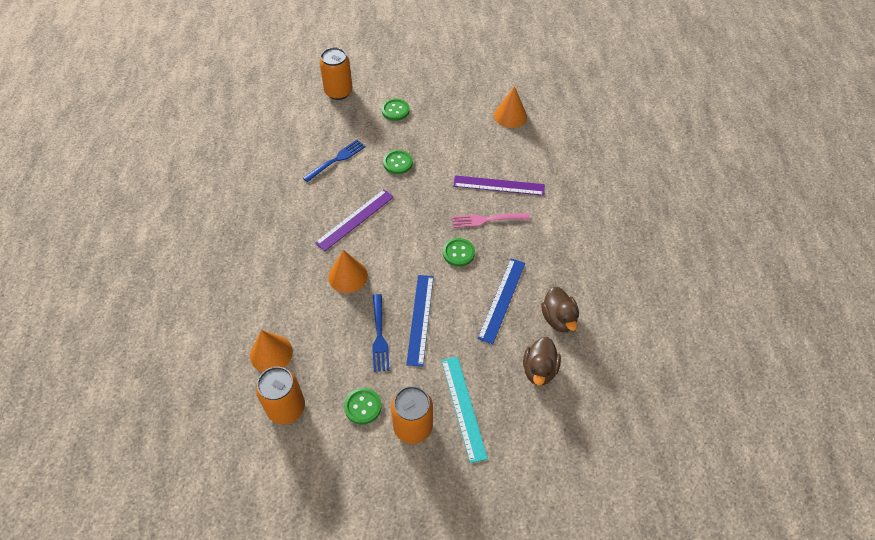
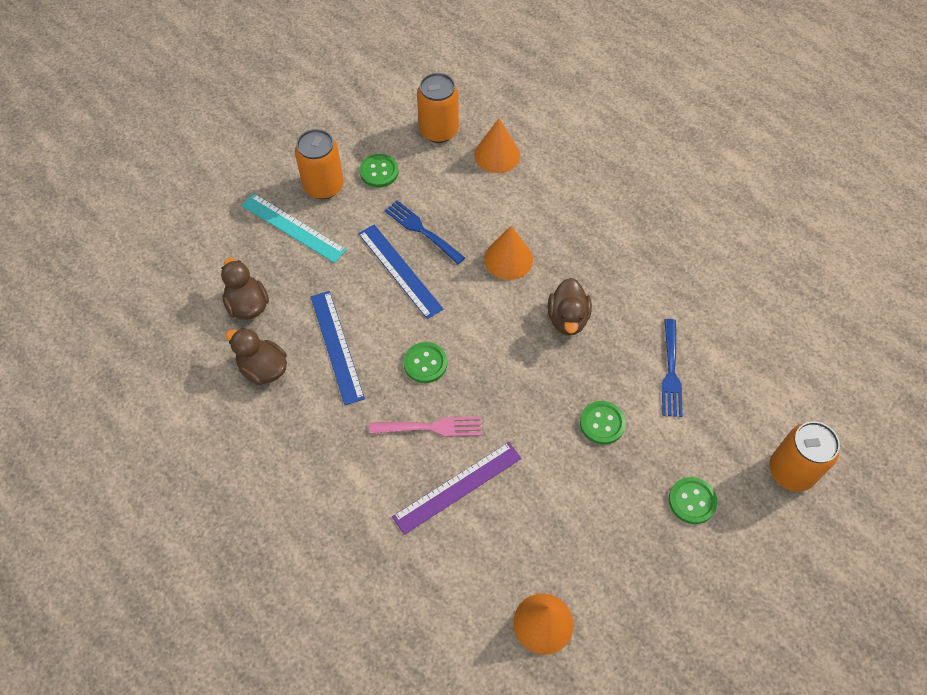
camera: 140 degrees right, 5 degrees up
purple ruler [315,189,394,251] -> brown duck [548,278,592,335]
pink fork [452,213,530,228] -> pink fork turned 45 degrees clockwise [369,417,481,437]

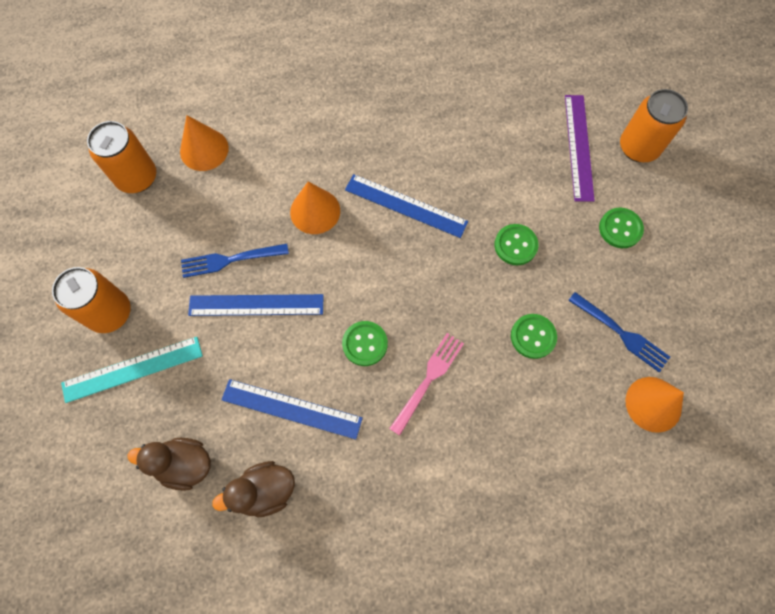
camera: 55 degrees left, 10 degrees up
green button [360,154,399,188] -> green button moved to [511,314,557,359]
purple ruler [392,442,522,535] -> purple ruler moved to [565,95,595,202]
brown duck [548,278,592,335] -> blue ruler [345,174,468,238]
blue fork [662,319,683,417] -> blue fork moved to [568,292,670,372]

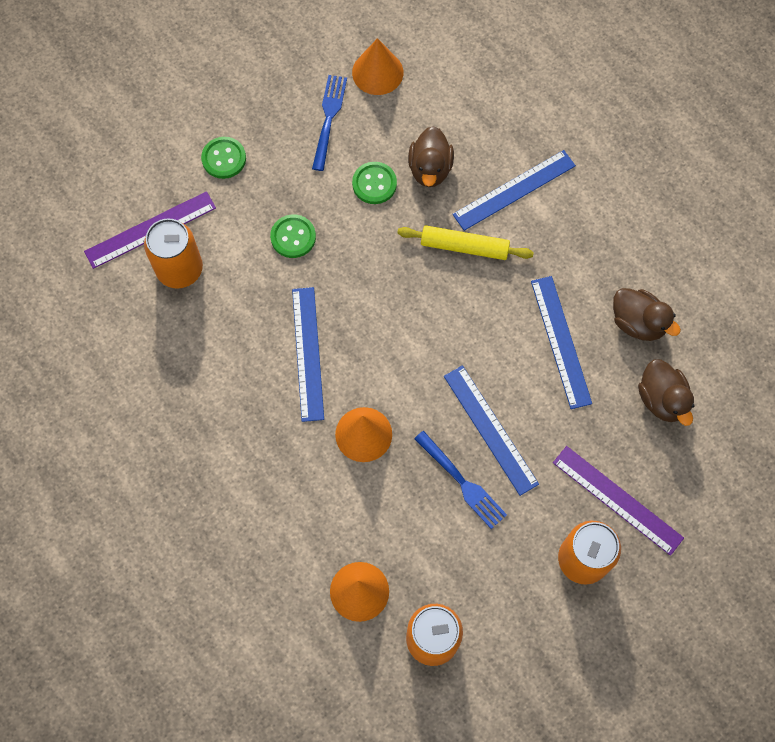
camera: 120 degrees left, 0 degrees up
turquoise ruler [61,337,203,403] -> purple ruler [553,446,684,556]
green button [342,321,388,366] -> none
pink fork [389,333,464,436] -> yellow rolling pin [397,226,534,260]
orange can [620,89,688,162] -> orange can moved to [144,218,203,289]
none -> brown duck [408,126,454,187]
none -> blue ruler [452,150,576,231]

